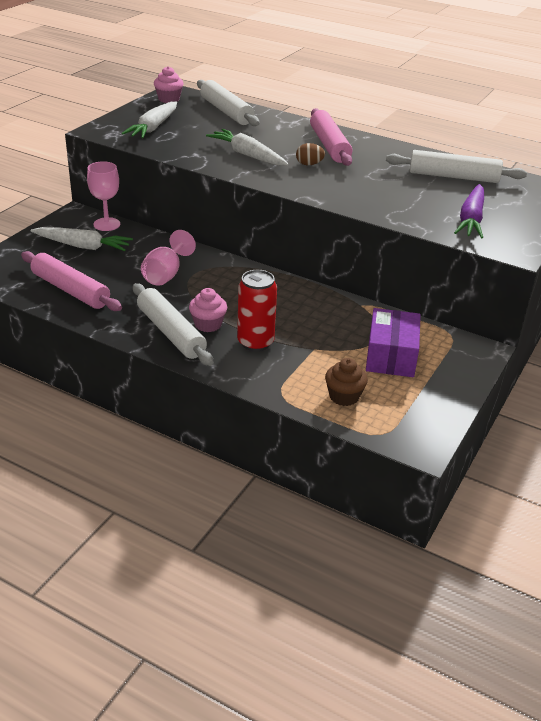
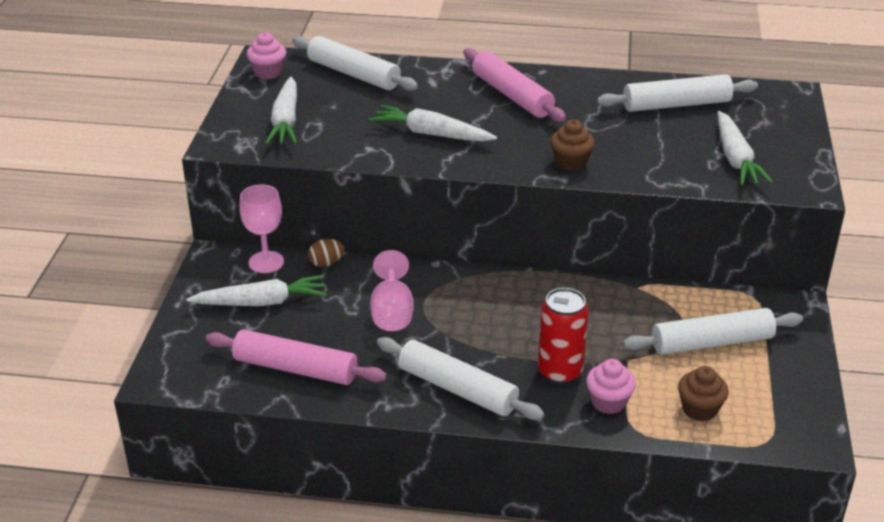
camera: 20 degrees left, 0 degrees up
pink cupcake [189,288,227,332] -> pink cupcake moved to [586,359,636,414]
brown egg [296,143,325,165] -> brown egg moved to [308,239,344,267]
purple box [366,308,421,377] -> white rolling pin [623,308,803,355]
purple carrot [454,184,484,238] -> white carrot [718,111,773,186]
none -> brown cupcake [550,120,595,171]

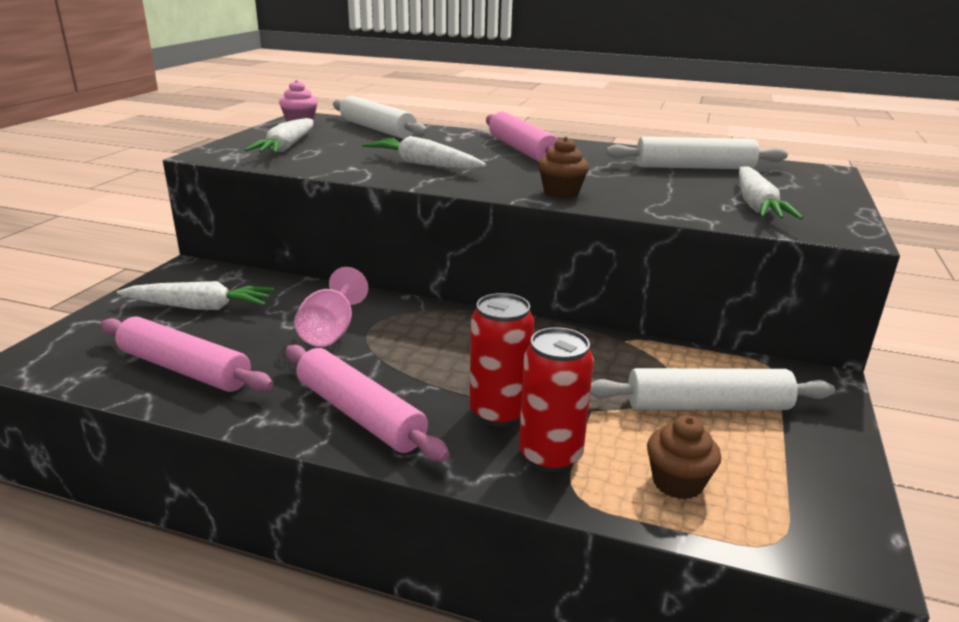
camera: 10 degrees right, 10 degrees down
pink goblet [239,184,284,273] -> none
brown egg [308,239,344,267] -> none
white rolling pin [377,337,545,420] -> pink rolling pin [286,345,450,461]
pink cupcake [586,359,636,414] -> red can [519,327,594,472]

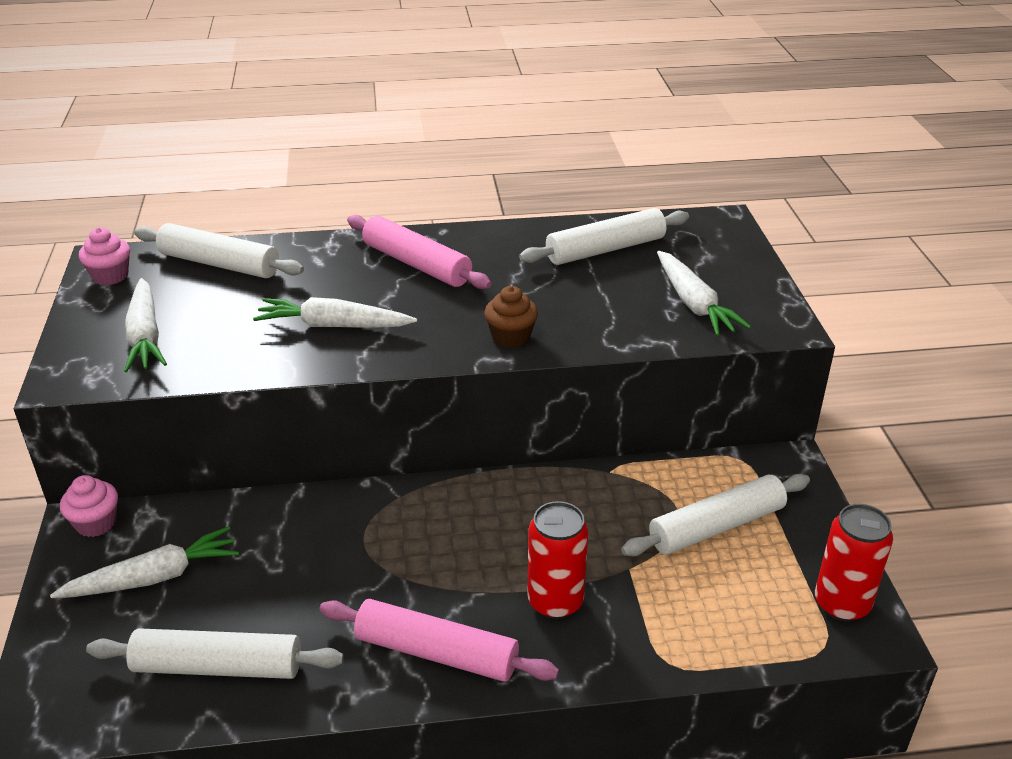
camera: 25 degrees left, 10 degrees up
pink rolling pin [101,316,274,392] -> white rolling pin [86,628,344,679]
pink goblet [294,267,368,347] -> none
red can [519,327,594,472] -> red can moved to [815,504,893,622]
brown cupcake [647,415,721,499] -> none
none -> pink cupcake [60,475,118,537]

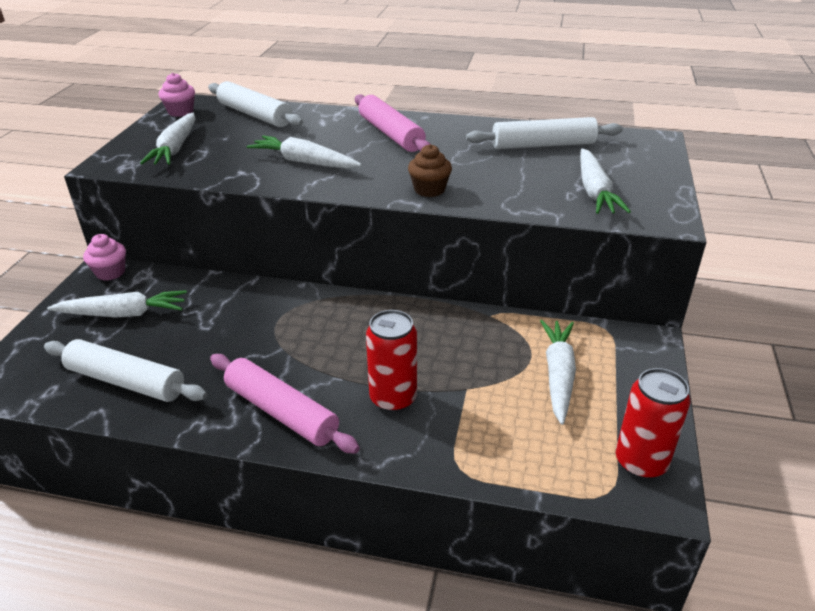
camera: 20 degrees right, 0 degrees up
white rolling pin [621,474,810,556] -> white carrot [540,320,576,425]

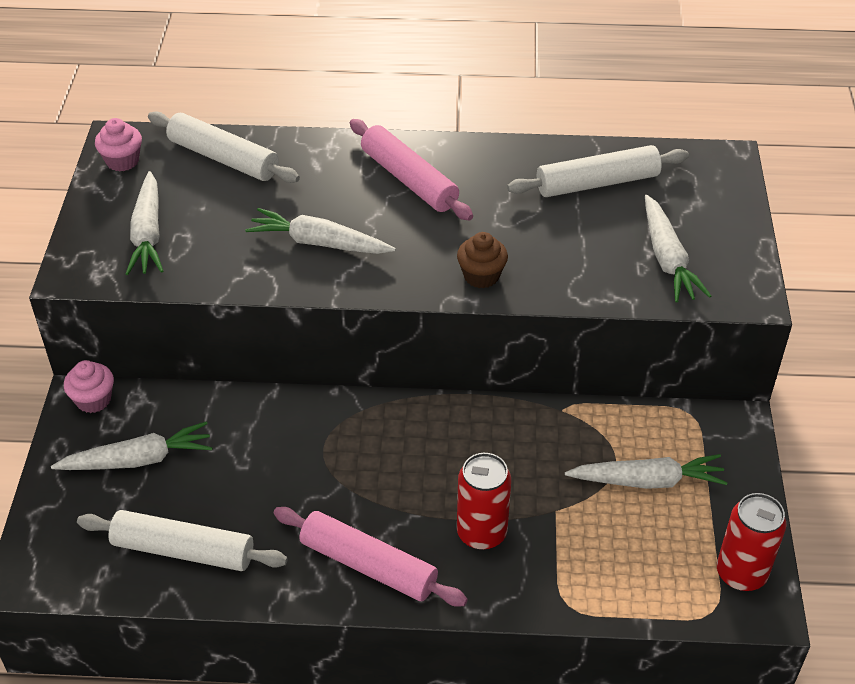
camera: 10 degrees left, 10 degrees up
white carrot [540,320,576,425] -> white carrot turned 90 degrees clockwise [565,454,728,489]

